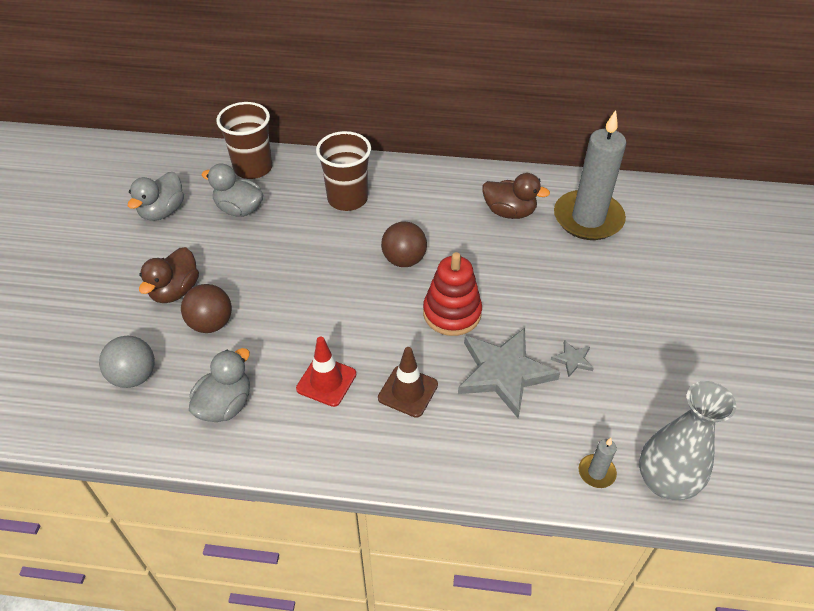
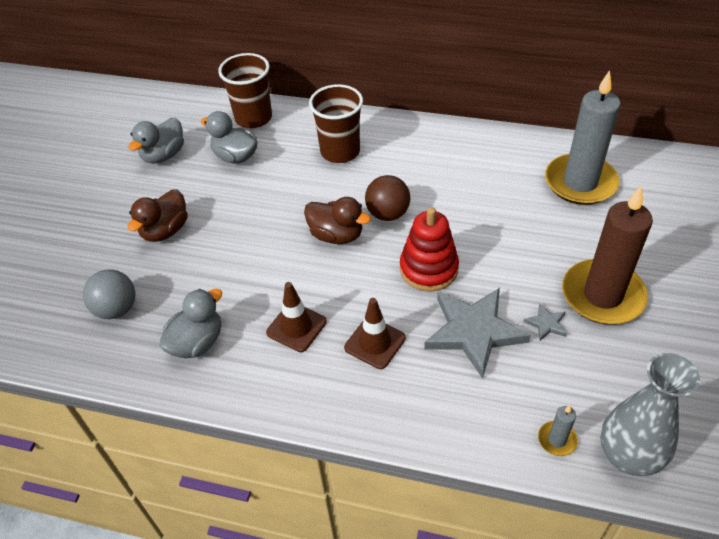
camera: 10 degrees right, 0 degrees up
brown ball [181,284,232,333] -> none
red traffic cone [296,336,356,407] -> brown traffic cone [266,282,327,352]
brown duck [482,173,550,219] -> brown duck moved to [304,197,371,244]
none -> brown candle [562,186,653,324]

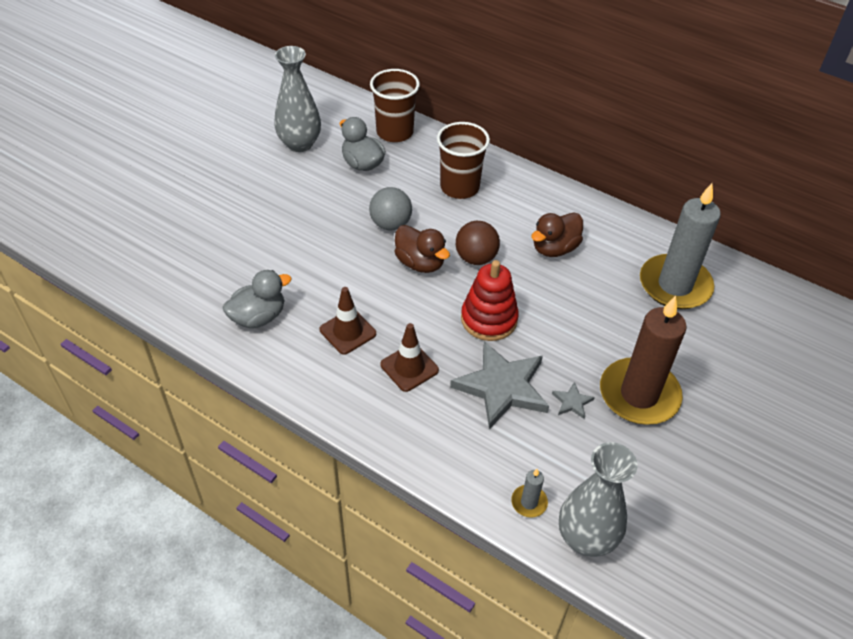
camera: 15 degrees right, 0 degrees up
grey ball [83,269,136,319] -> grey ball moved to [369,187,412,230]
brown duck [128,189,188,242] -> brown duck moved to [531,212,583,257]
grey duck [129,118,184,164] -> grey vase [274,46,321,152]

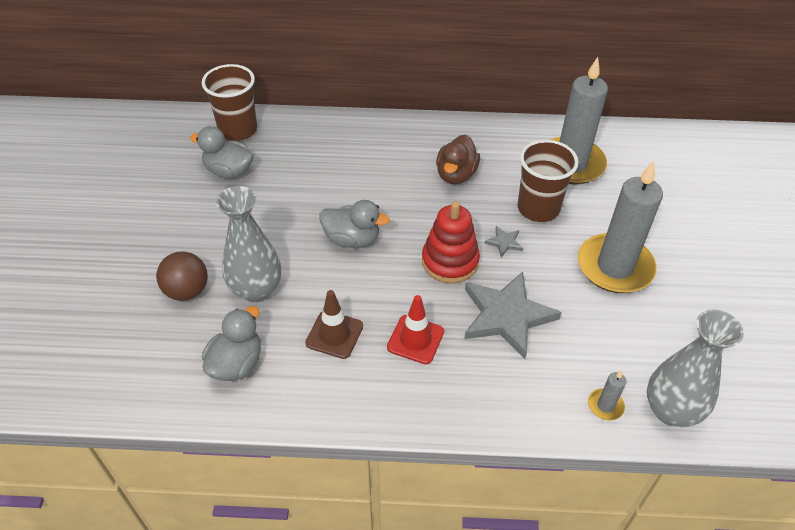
camera: 30 degrees left, 0 degrees up
grey vase [274,46,321,152] -> grey vase moved to [216,186,281,302]
grey ball [369,187,412,230] -> none
brown traffic cone [380,323,439,392] -> red traffic cone [387,295,444,364]
brown duck [395,225,450,273] -> grey duck [319,200,390,248]
brown cup [437,122,490,199] -> brown cup moved to [517,140,579,222]
brown ball [456,221,500,265] -> brown ball moved to [156,251,208,301]
grey star [552,382,595,419] -> grey star moved to [484,226,523,257]
brown candle [600,296,687,425] -> grey candle [578,161,663,293]

